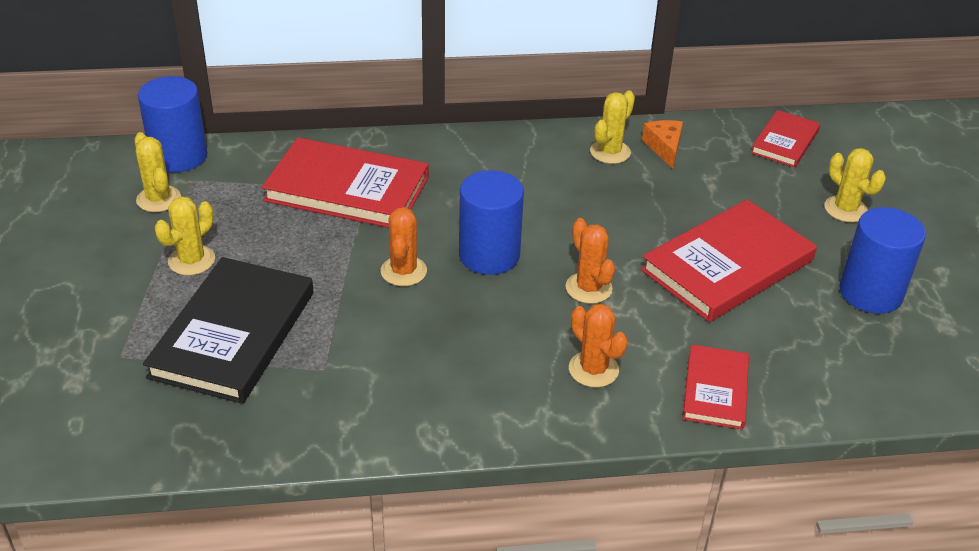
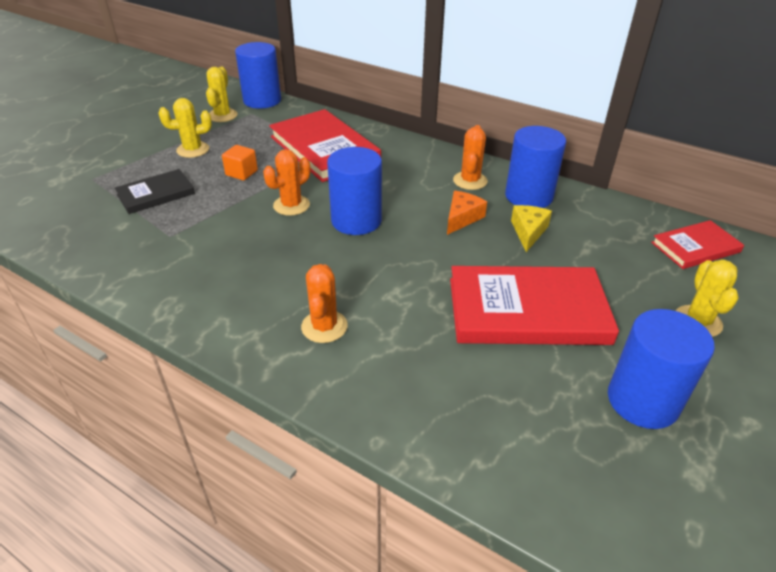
camera: 40 degrees right, 0 degrees up
black book [143,257,313,404] -> black book [115,169,195,214], size x0.56
orange cactus [566,218,615,304] -> orange cactus moved to [453,125,488,190]
yellow cactus [590,90,635,164] -> blue cylinder [505,126,566,208]
orange cheese [642,120,683,169] -> orange cheese moved to [447,191,487,235]
red book [682,344,749,429] -> none
none -> orange cube [222,145,258,180]
none -> yellow cheese [511,205,552,252]

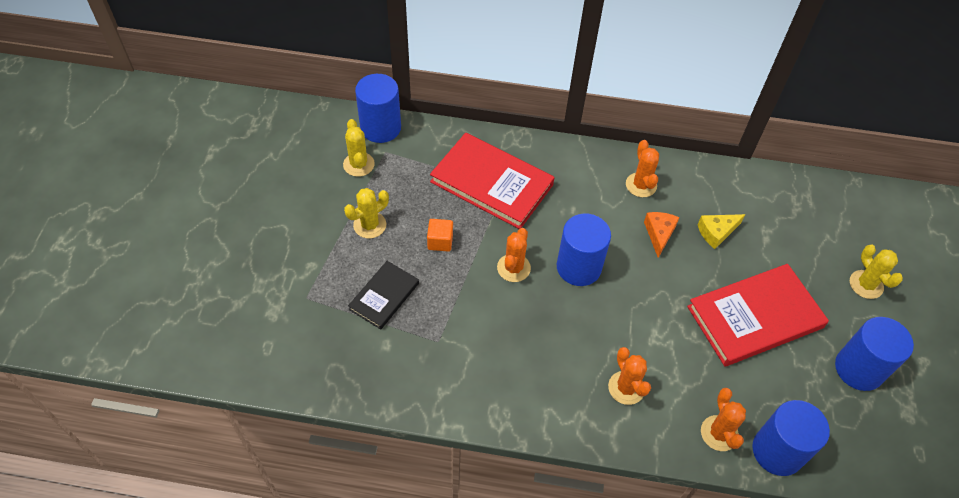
camera: 25 degrees left, 15 degrees up
blue cylinder [505,126,566,208] -> blue cylinder moved to [752,400,830,476]
yellow cheese [511,205,552,252] -> yellow cheese turned 105 degrees counterclockwise [698,214,745,249]
red book [651,220,744,269] -> none
none -> orange cactus [701,388,746,451]

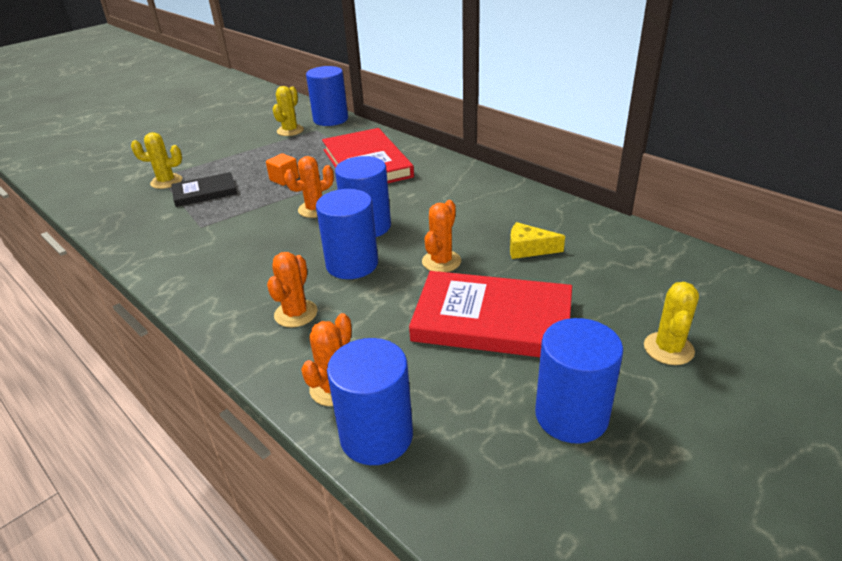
camera: 40 degrees right, 20 degrees down
yellow cactus [344,188,389,238] -> yellow cactus moved to [131,132,182,189]
orange cactus [626,140,659,197] -> orange cactus moved to [422,200,461,272]
orange cheese [644,212,679,258] -> none
none -> blue cylinder [316,189,378,279]

